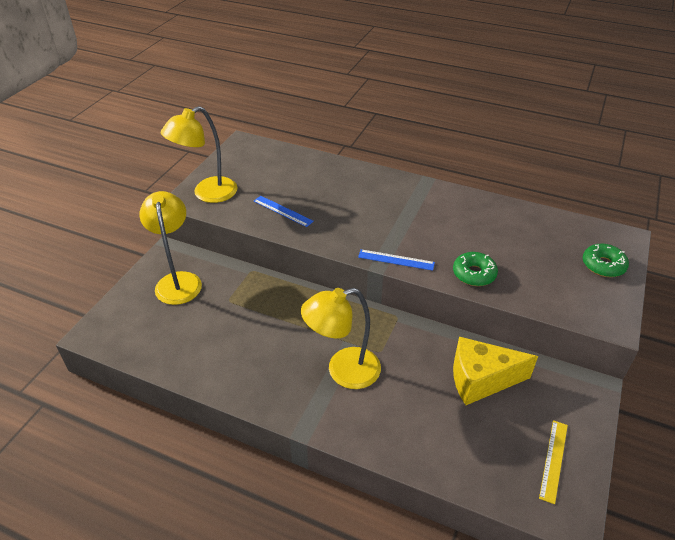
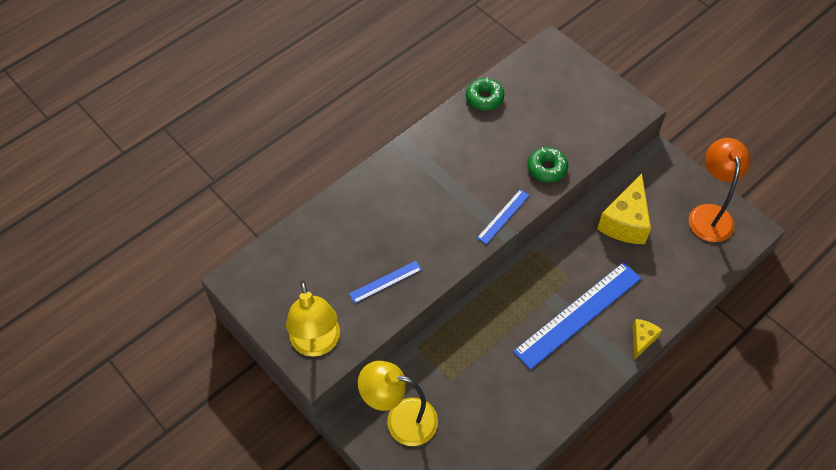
camera: 65 degrees left, 15 degrees up
yellow lamp [301,288,381,389] -> blue ruler [513,262,641,370]
yellow ruler [539,420,568,504] -> orange lamp [689,138,750,242]
green donut [583,244,629,277] -> green donut moved to [466,77,504,111]
none -> yellow cheese [632,319,662,360]

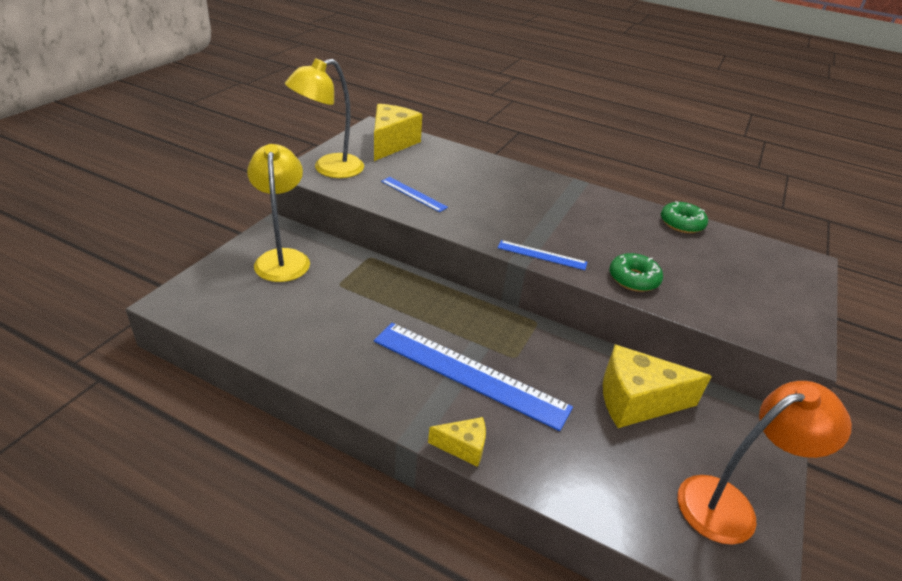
camera: 65 degrees right, 20 degrees down
none -> yellow cheese [374,104,422,161]

